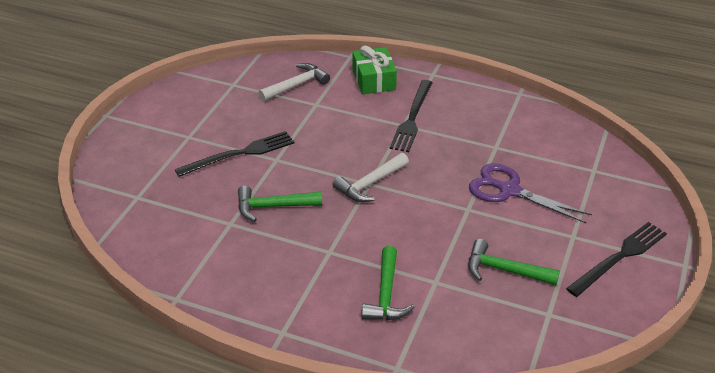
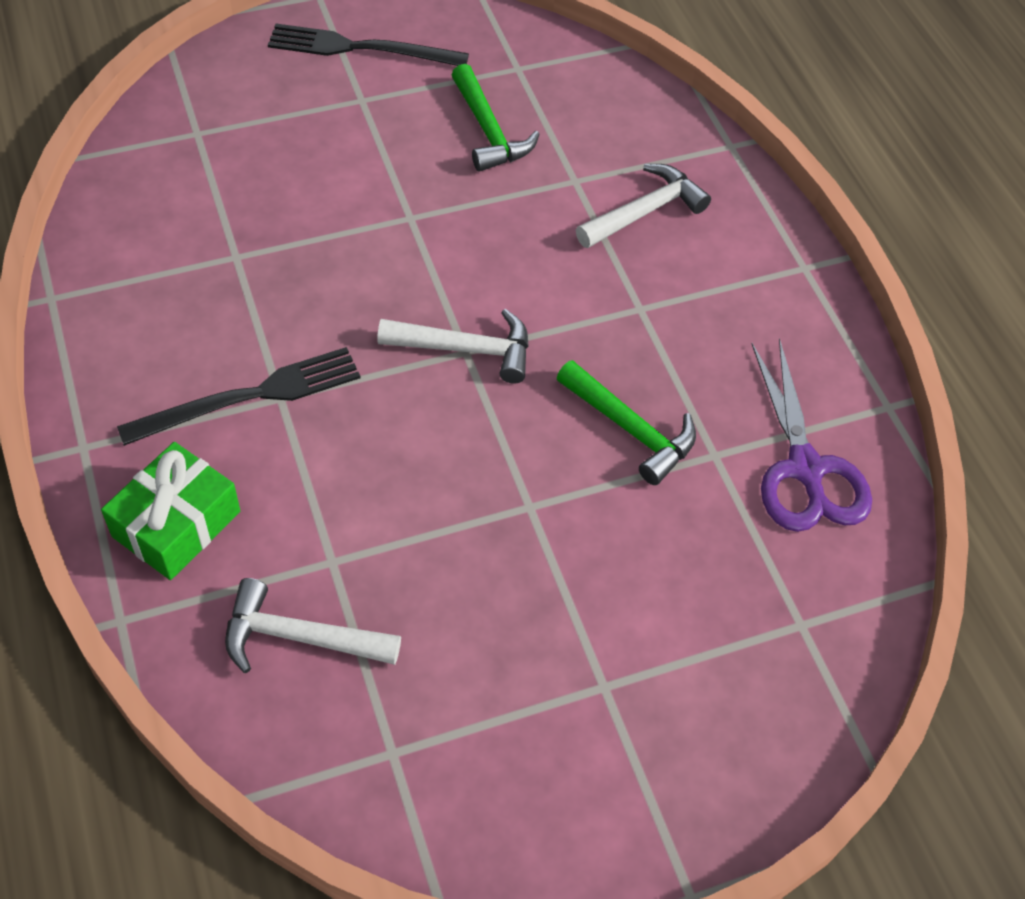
camera: 135 degrees left, 15 degrees up
black fork [175,131,294,177] -> none
green hammer [362,246,415,320] -> white hammer [576,164,711,248]
purple scissors [469,163,592,223] -> purple scissors moved to [752,338,872,532]

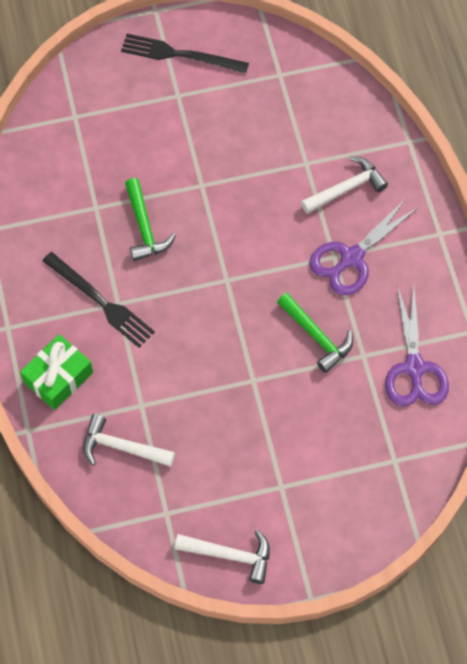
camera: 10 degrees right, 10 degrees up
black fork [117,347,361,446] -> black fork turned 60 degrees clockwise [43,252,155,348]
white hammer [377,309,529,384] -> white hammer moved to [174,530,270,584]
green hammer [452,64,540,172] -> green hammer moved to [125,178,176,261]
none -> purple scissors [310,199,419,295]

